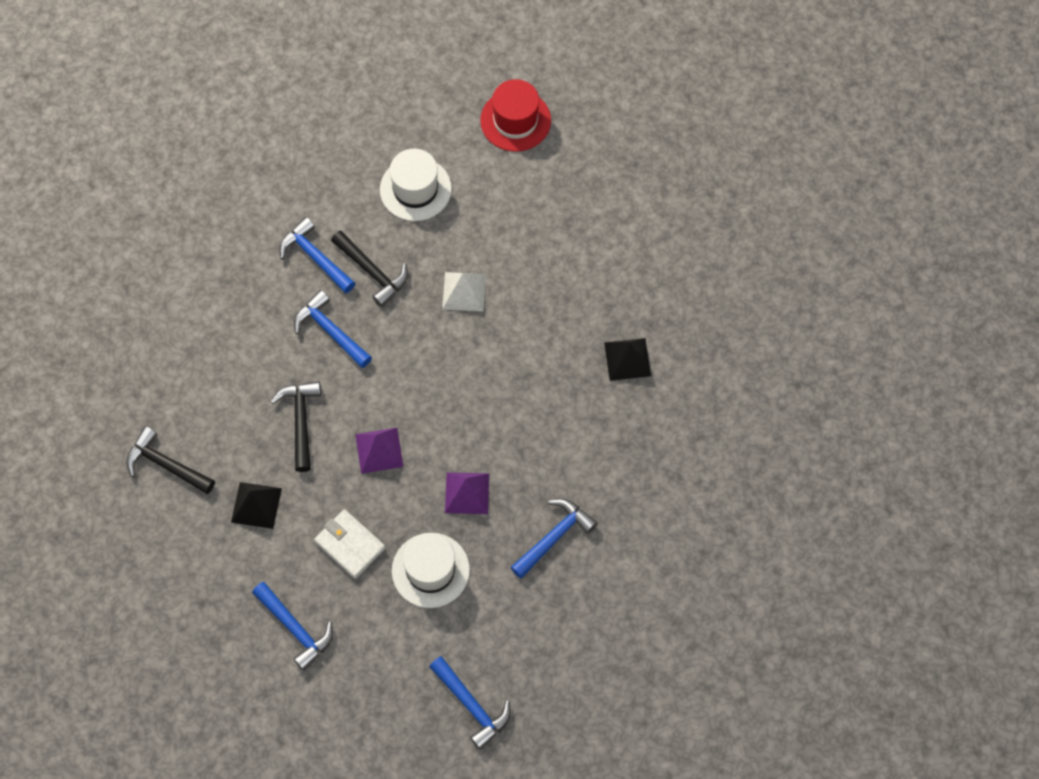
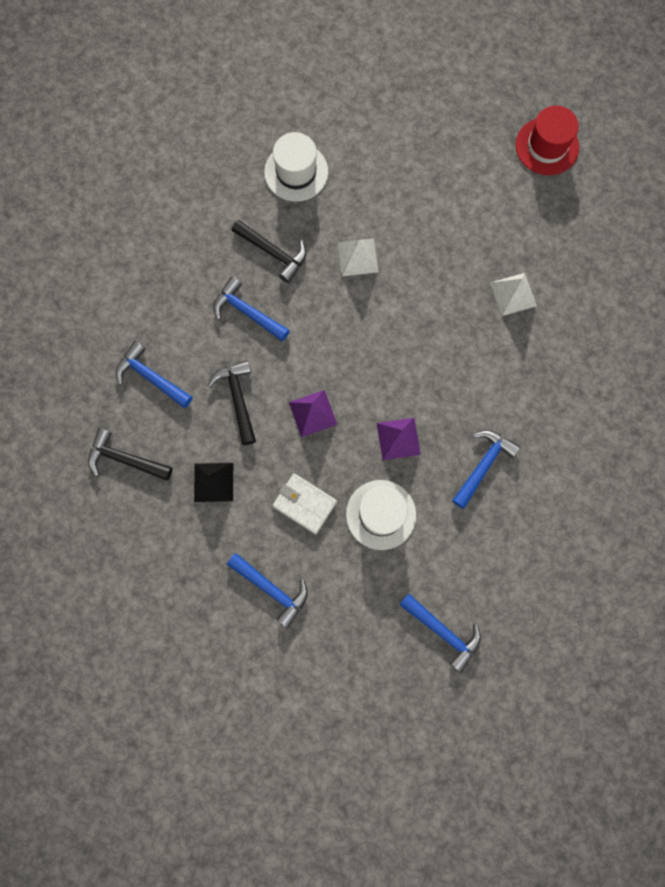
camera: 10 degrees left, 10 degrees up
blue hammer [279,217,355,293] -> blue hammer moved to [116,341,192,408]
red hat [480,79,551,152] -> red hat moved to [515,106,579,175]
black pyramid [604,338,651,381] -> white pyramid [490,273,537,316]

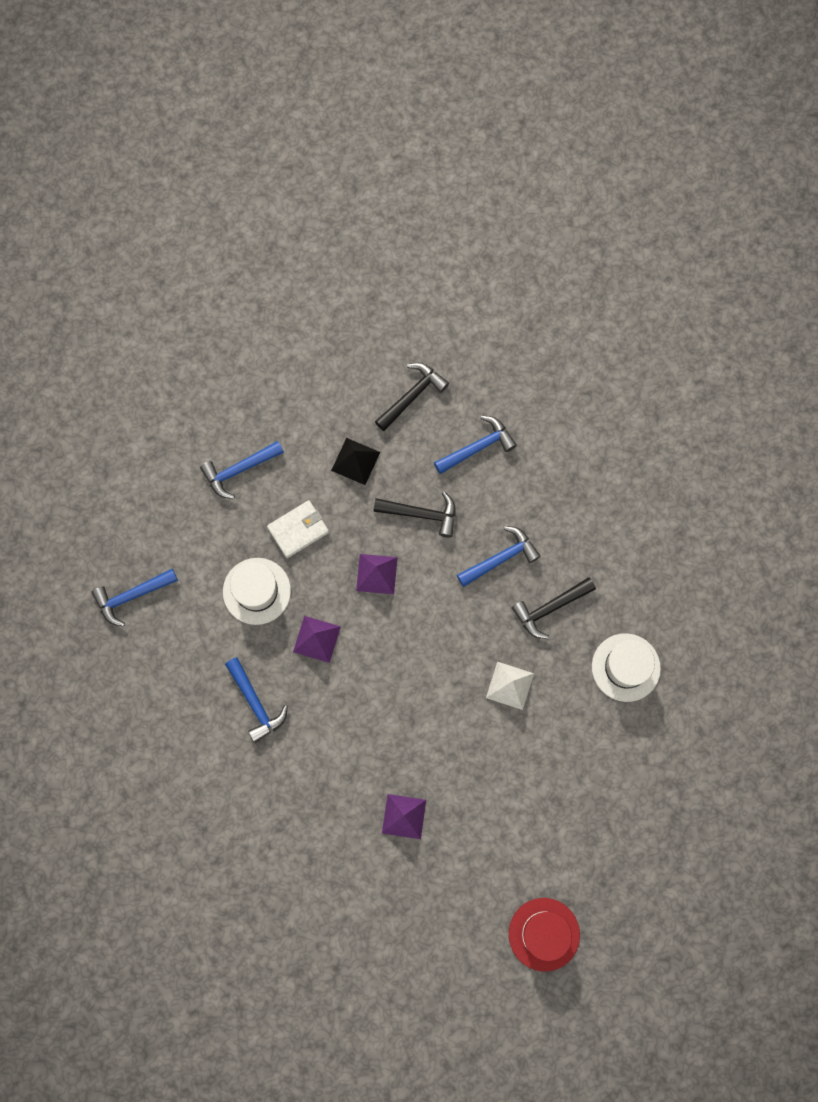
camera: 115 degrees right, 0 degrees up
white pyramid [490,273,537,316] -> purple pyramid [382,794,426,839]

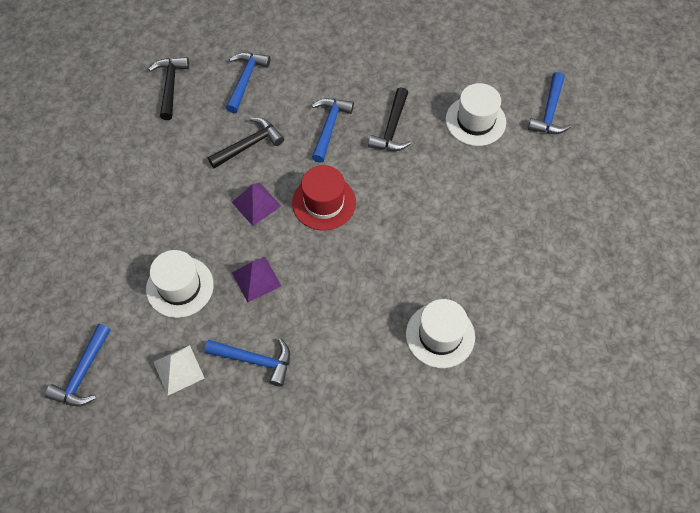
camera: 45 degrees left, 15 degrees down
blue hammer [200,441,284,499] -> blue hammer moved to [528,72,571,134]
white wallet [267,500,329,558] -> none
black pyramid [331,438,380,485] -> none
purple pyramid [382,794,426,839] -> white hat [406,299,475,368]
white pyramid [486,662,534,710] -> white pyramid moved to [154,345,205,396]
red hat [509,898,580,972] -> red hat moved to [292,165,356,230]

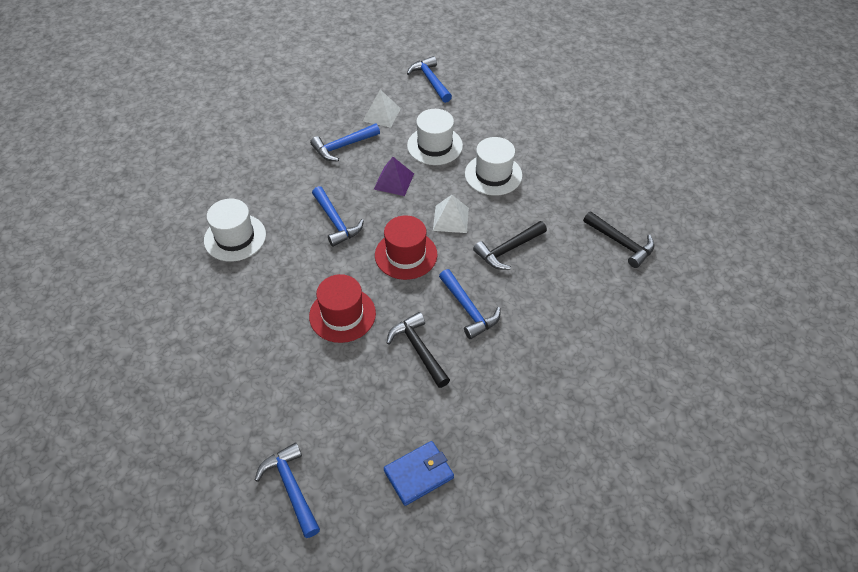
camera: 135 degrees right, 10 degrees down
black hammer [208,117,284,169] -> black hammer turned 45 degrees clockwise [473,221,547,270]
blue hammer [226,52,270,113] -> blue hammer moved to [312,186,364,247]
purple pyramid [232,183,281,226] -> white pyramid [433,195,469,233]
white hat [446,83,506,146] -> white hat moved to [465,137,523,196]
none -> red hat [309,274,376,343]
none -> blue wallet [384,441,454,506]

